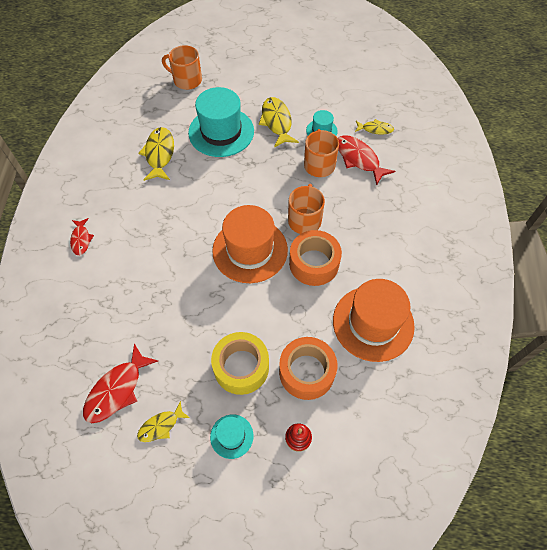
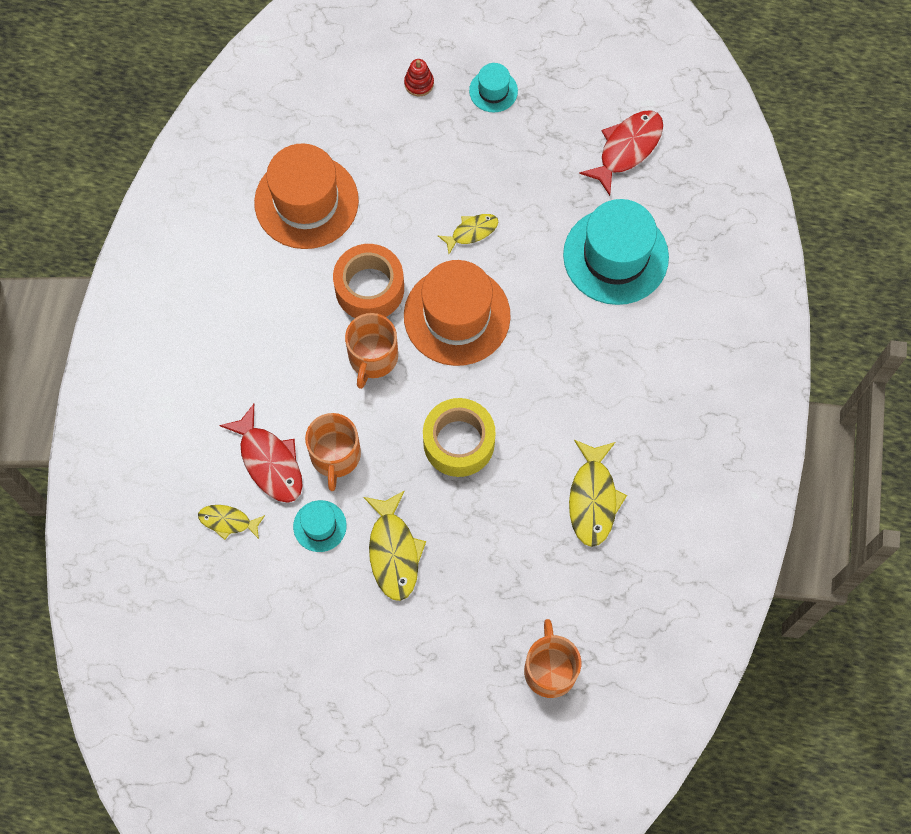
camera: 175 degrees left, 10 degrees up
red fish [70,218,94,255] -> none
yellow fish [137,401,190,442] -> yellow fish moved to [438,214,498,254]
orange mug [162,45,202,90] -> orange mug turned 120 degrees counterclockwise [524,619,581,698]
turquoise hat [188,87,254,157] -> turquoise hat moved to [563,199,669,305]
yellow tape [211,332,269,395] -> yellow tape moved to [423,398,496,477]
orange tape [279,337,337,400] -> none

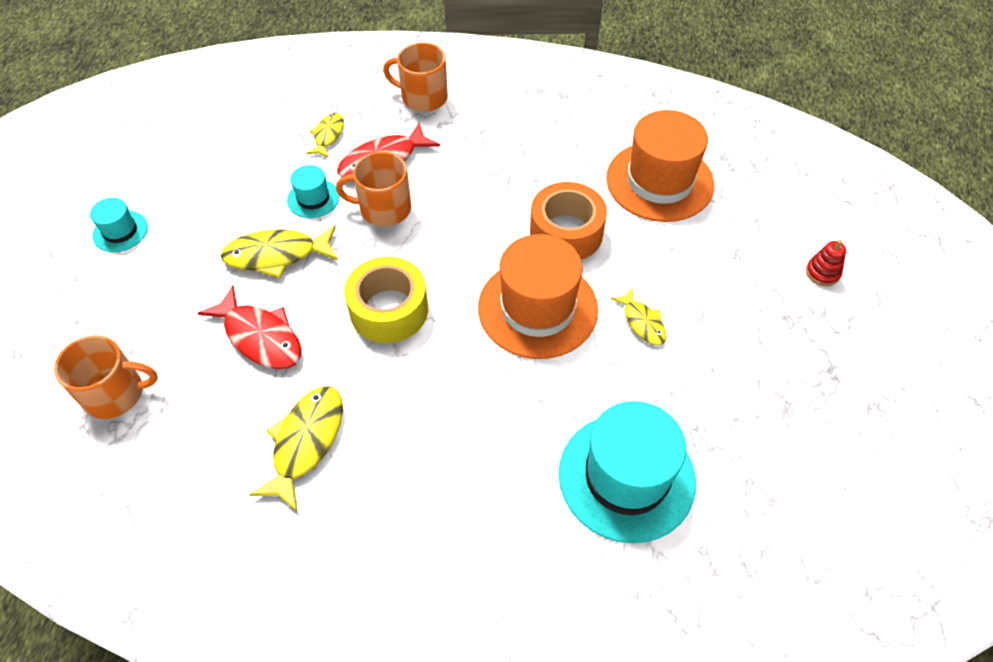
camera: 90 degrees right, 15 degrees down
orange mug [345,313,398,389] -> orange mug moved to [383,43,448,112]
turquoise hat [469,63,518,113] -> turquoise hat moved to [90,198,148,252]
yellow fish [569,440,627,547] -> yellow fish turned 105 degrees clockwise [249,386,343,511]
red fish [579,110,663,196] -> red fish moved to [198,285,302,369]

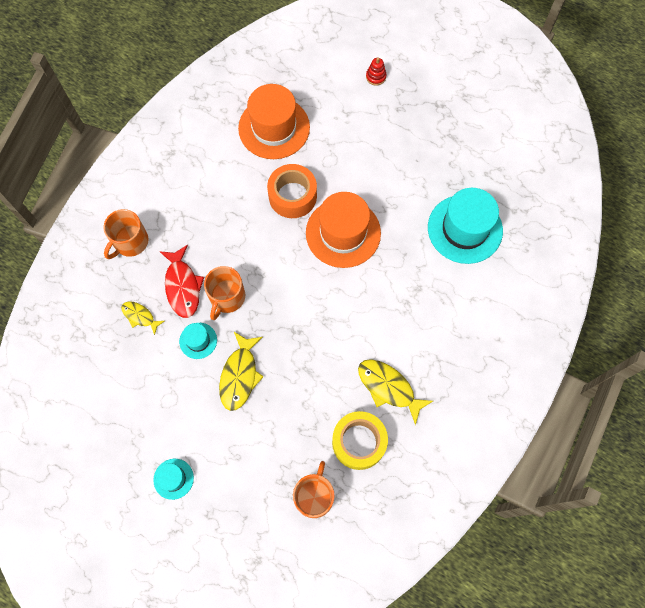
camera: 70 degrees left, 15 degrees up
red fish [198,285,302,369] -> none
yellow tape [344,257,428,343] -> yellow tape moved to [332,411,388,470]
yellow fish [611,288,667,345] -> none

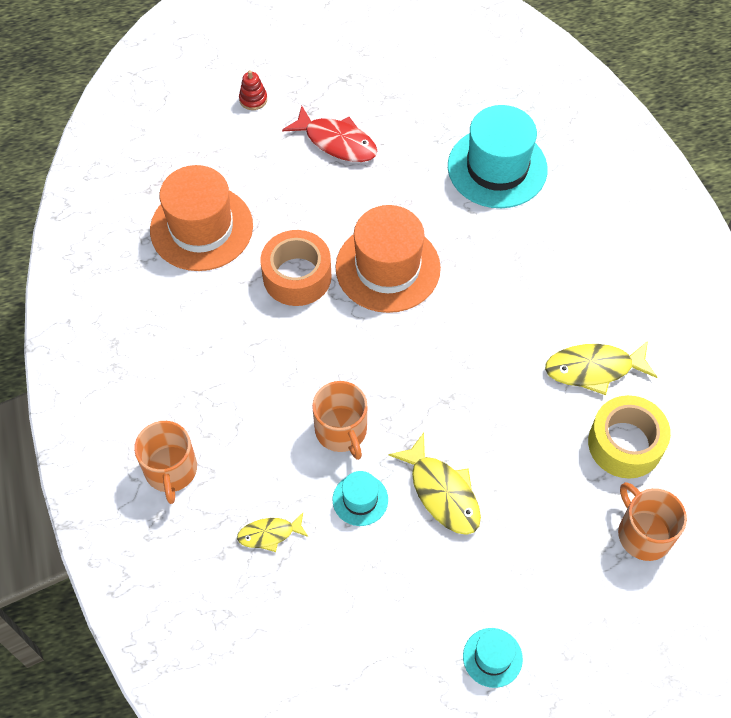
camera: 45 degrees left, 10 degrees down
red fish [159,245,204,318] -> red fish moved to [282,106,377,162]

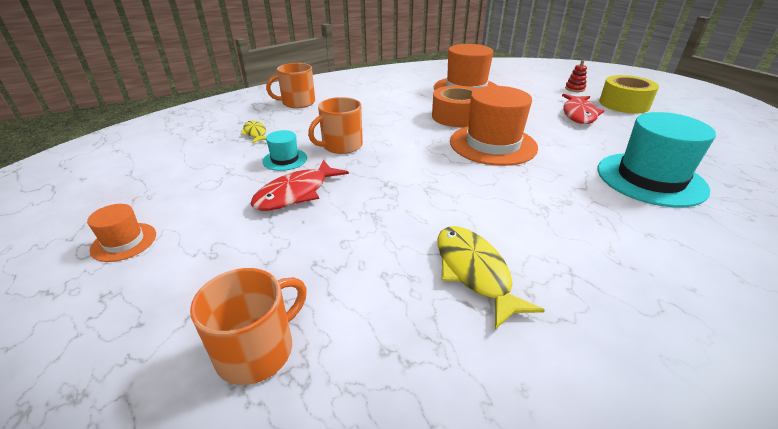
camera: 75 degrees right, 25 degrees down
yellow fish [389,433,481,535] -> red fish [250,160,349,211]
turquoise hat [463,628,523,688] -> orange hat [87,204,156,262]
yellow tape [588,395,671,479] -> yellow tape moved to [599,75,659,113]

